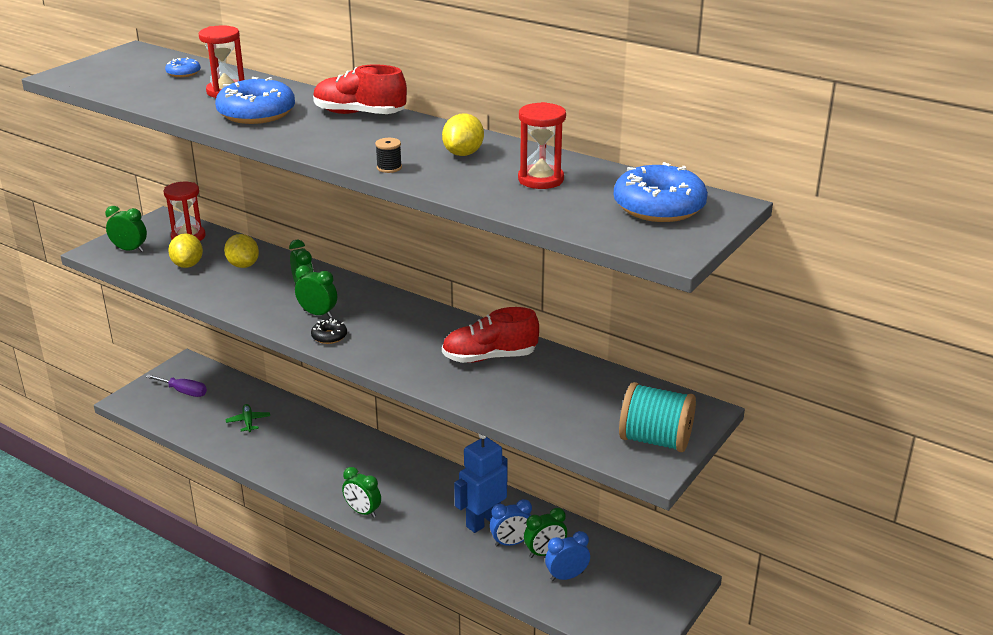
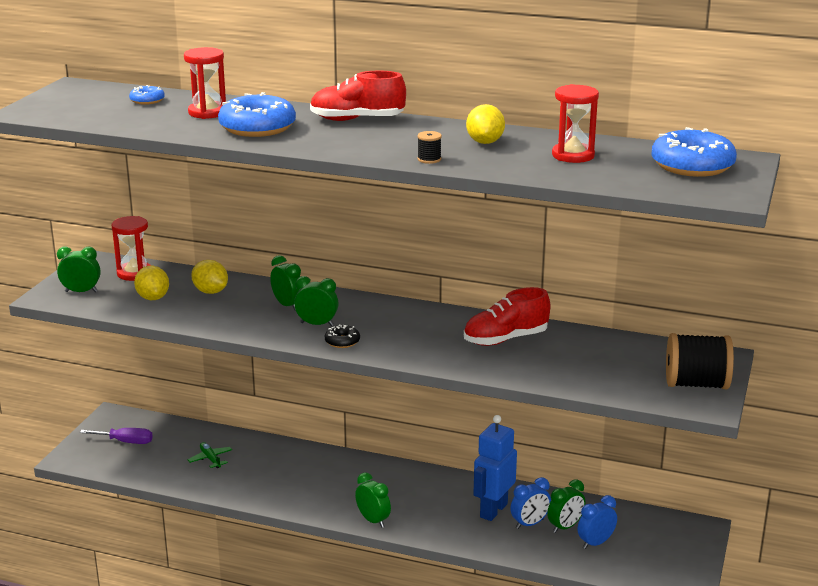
camera: 15 degrees left, 5 degrees down
green clock [342,467,381,518] -> green clock turned 150 degrees counterclockwise [355,472,391,528]
turquoise spool [619,382,696,452] -> black spool [666,333,734,389]

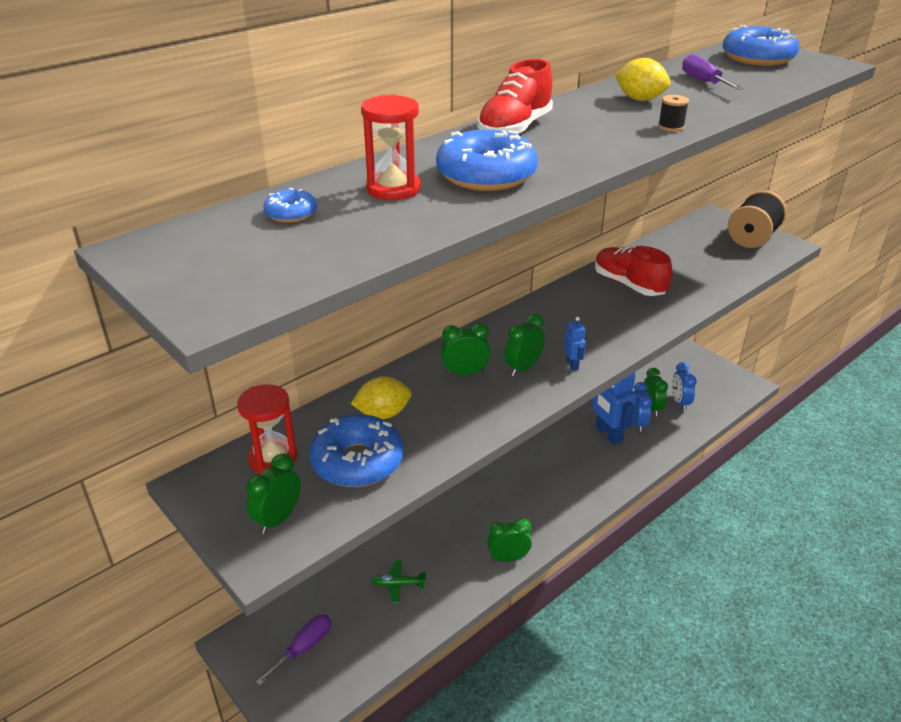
camera: 60 degrees left, 10 degrees up
yellow lemon [134,266,169,300] -> blue donut [309,414,404,487]
black donut [325,324,360,348] -> blue robot [564,317,586,371]
green clock [355,472,391,528] -> green clock moved to [487,518,532,562]
red shoe [464,287,550,346] -> red shoe turned 135 degrees clockwise [595,246,672,296]
red hourglass [552,84,599,163] -> purple screwdriver [682,54,744,90]

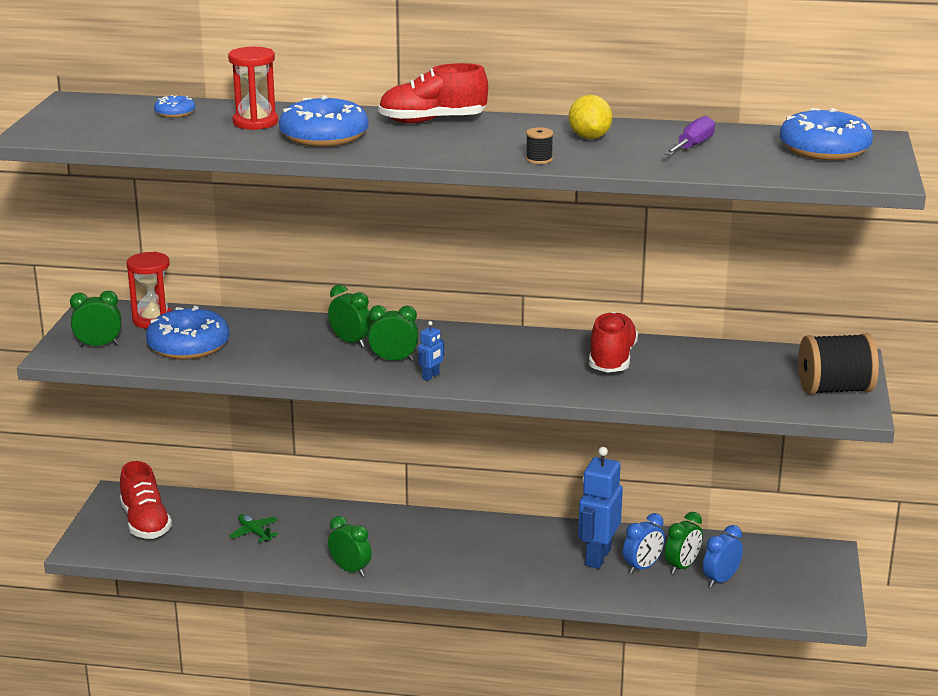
camera: 50 degrees right, 10 degrees down
purple screwdriver [256,614,332,686] -> red shoe [120,461,172,539]
yellow lemon [351,376,412,419] -> none

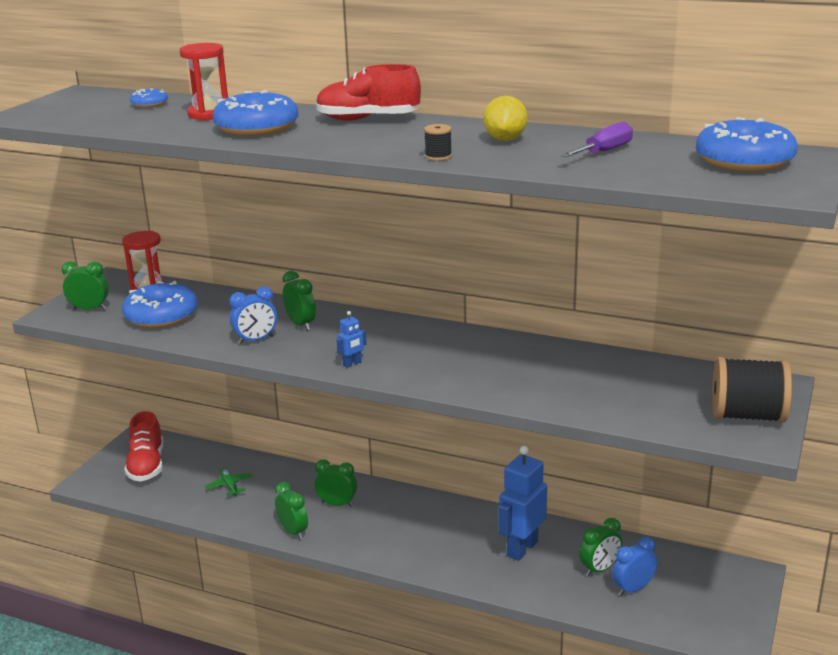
camera: 15 degrees right, 0 degrees up
green clock [368,305,419,361] -> green clock moved to [315,459,357,507]
red shoe [589,312,638,373] -> none
blue clock [623,513,665,574] -> blue clock moved to [230,286,277,344]

